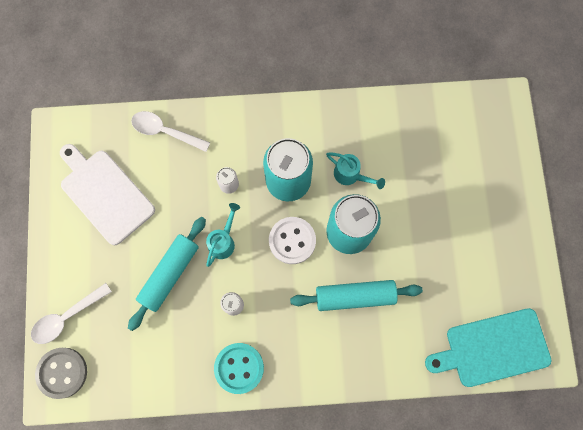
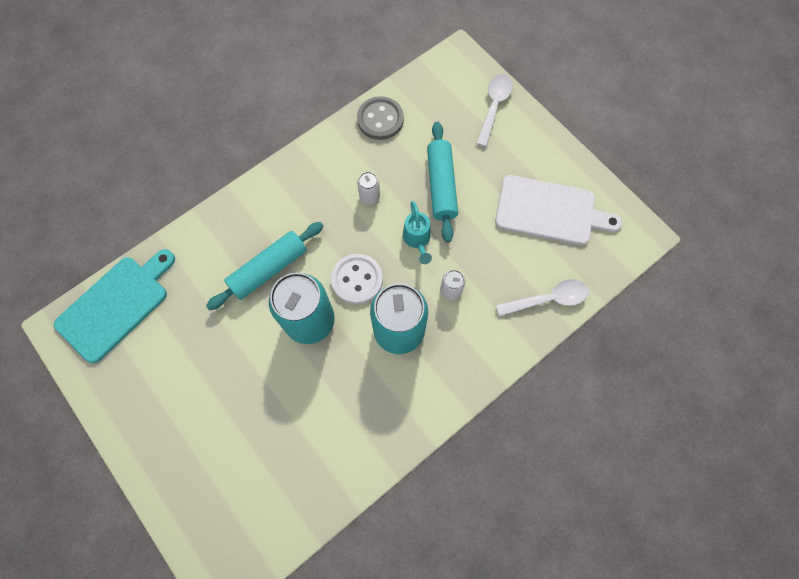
camera: 145 degrees right, 5 degrees down
grey button [35,348,87,399] -> grey button moved to [357,96,404,140]
turquoise button [214,343,264,394] -> none
turquoise watering can [326,152,385,189] -> none

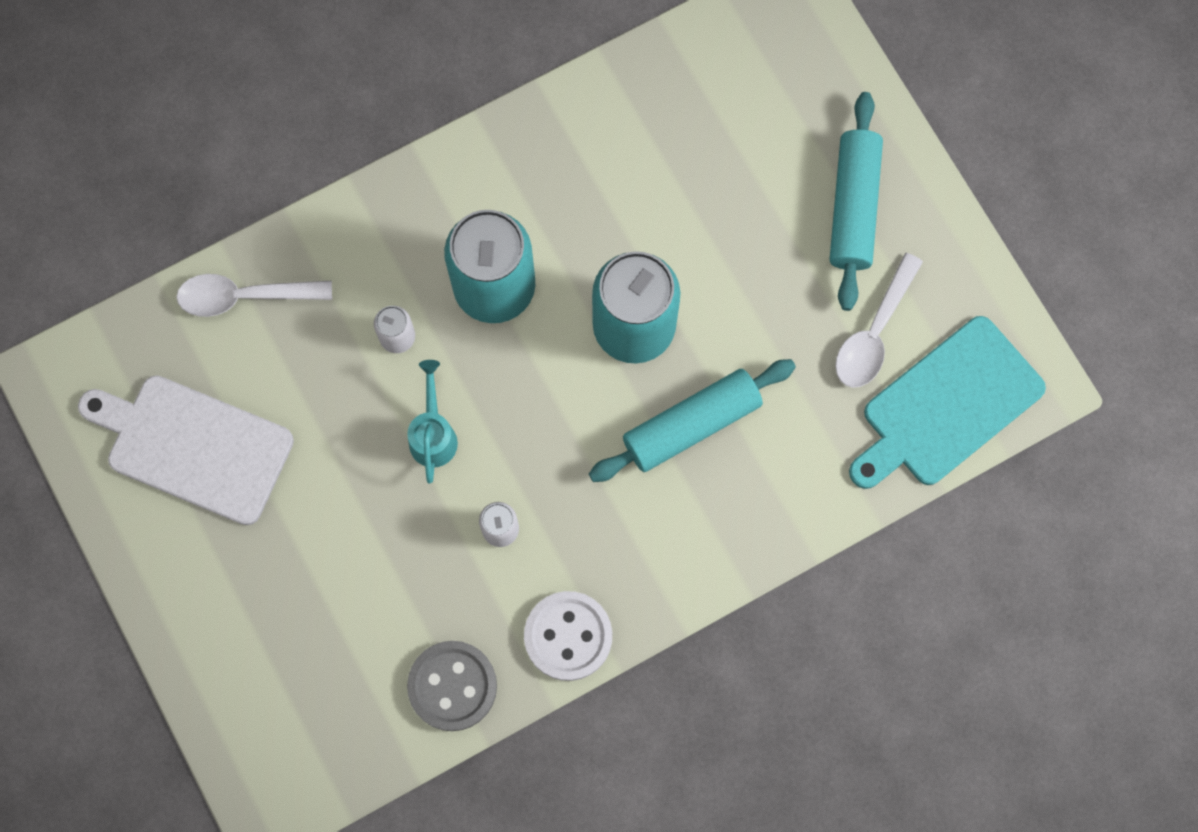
camera: 170 degrees left, 5 degrees up
white button [331,254,383,304] -> white button moved to [524,591,612,681]
turquoise rolling pin [427,122,458,243] -> turquoise rolling pin moved to [830,92,883,311]
white spoon [476,74,513,147] -> white spoon moved to [835,253,923,388]

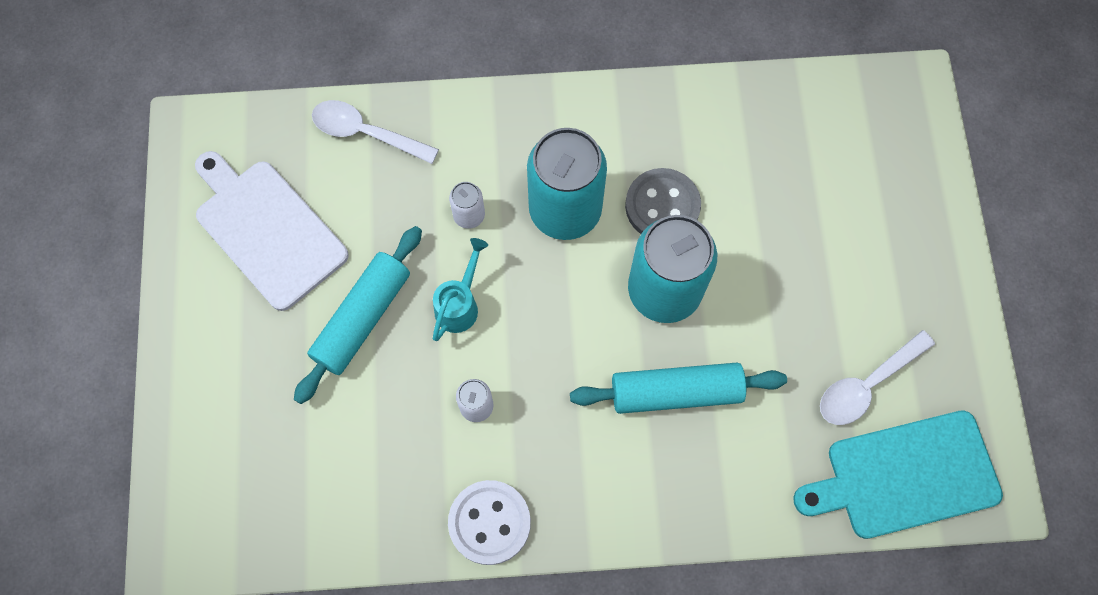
camera: 25 degrees right, 5 degrees down
grey button [407,641,497,731] -> grey button moved to [625,168,701,234]
turquoise rolling pin [830,92,883,311] -> turquoise rolling pin moved to [294,226,422,404]

